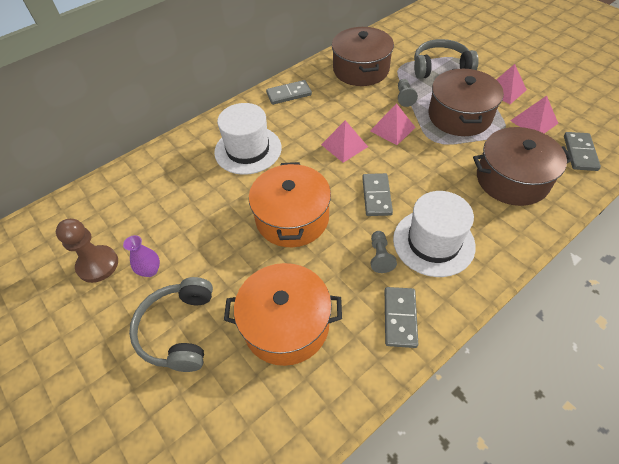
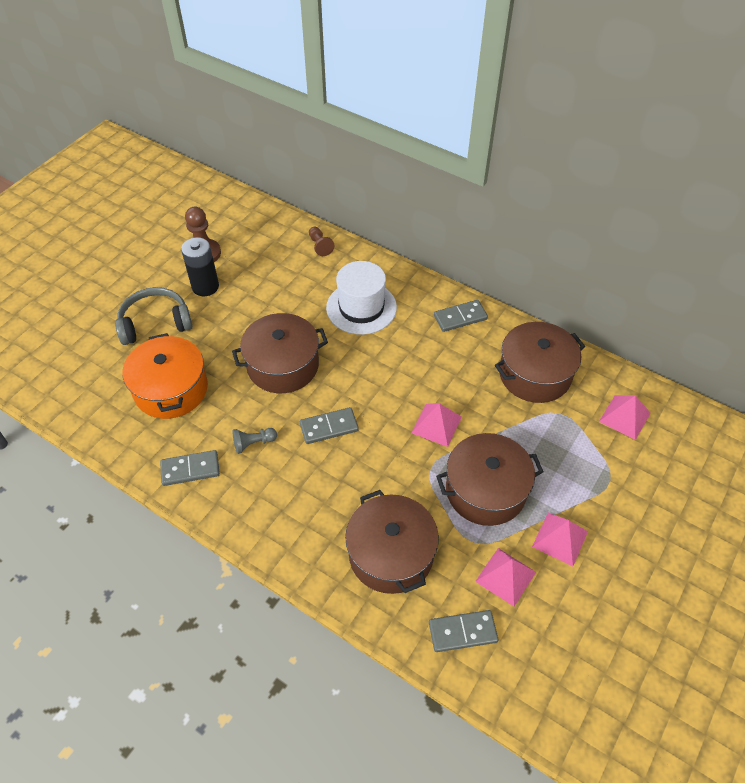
camera: 70 degrees right, 0 degrees up
purple vase [123,235,160,277] -> black battery [181,237,219,296]
orange pot [249,162,331,247] -> brown pot [232,313,328,393]
grey domino [266,80,312,105] -> grey domino turned 75 degrees counterclockwise [434,300,488,332]
pink pyramid [321,120,368,163] -> pink pyramid moved to [599,395,651,440]
white hat [393,191,476,277] -> none
grey pawn [398,79,418,107] -> none
grey headphones [414,39,479,79] -> none
none -> brown pawn [309,227,335,256]

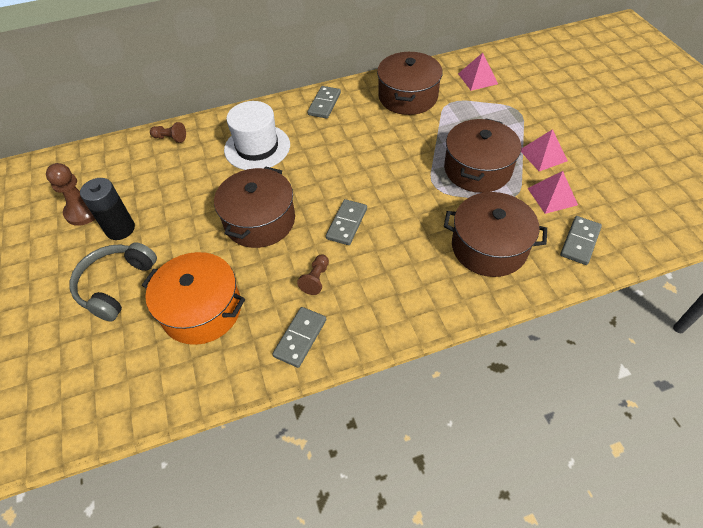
camera: 50 degrees left, 0 degrees up
grey pawn [233,428,277,454] -> brown pawn [297,255,329,295]
pink pyramid [411,403,462,447] -> none

